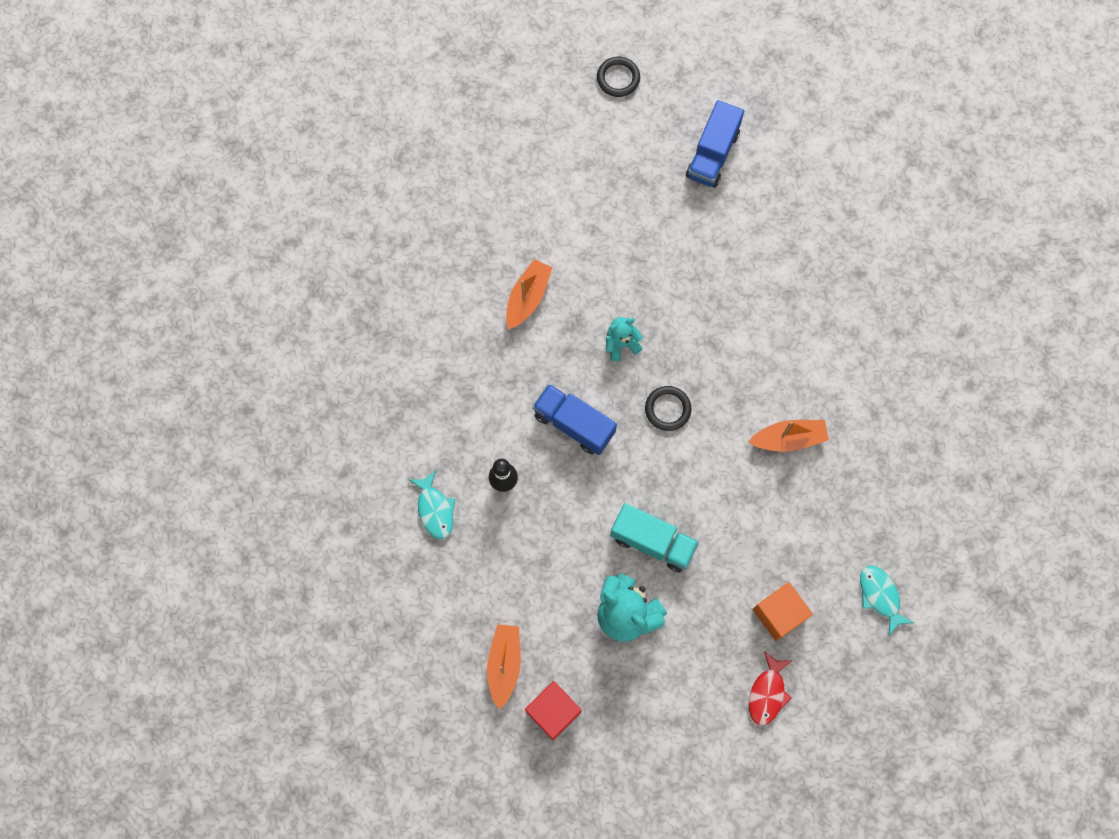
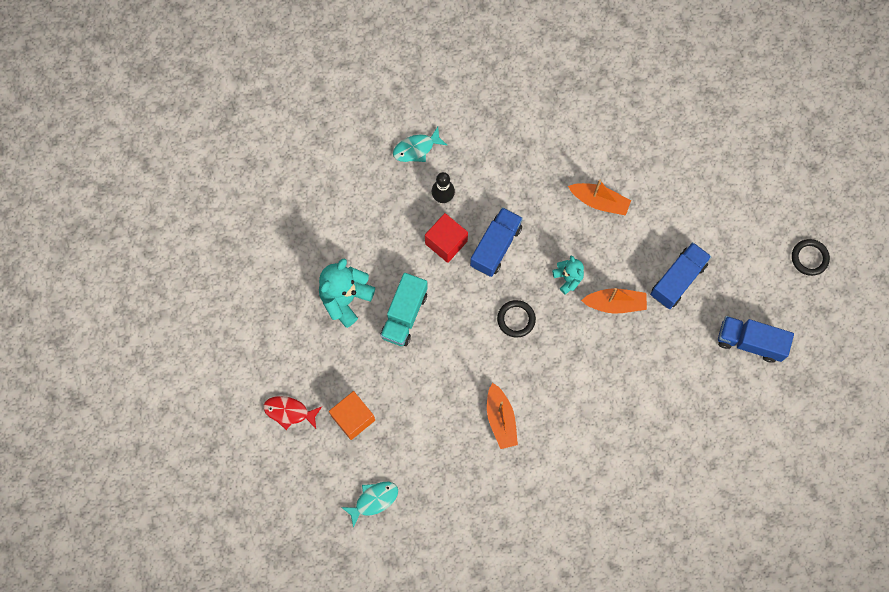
camera: 85 degrees right, 0 degrees up
orange boat [487,624,521,709] -> orange boat moved to [581,288,647,314]
red cube [525,681,582,740] -> red cube moved to [425,213,468,263]
none -> blue truck [650,242,711,309]

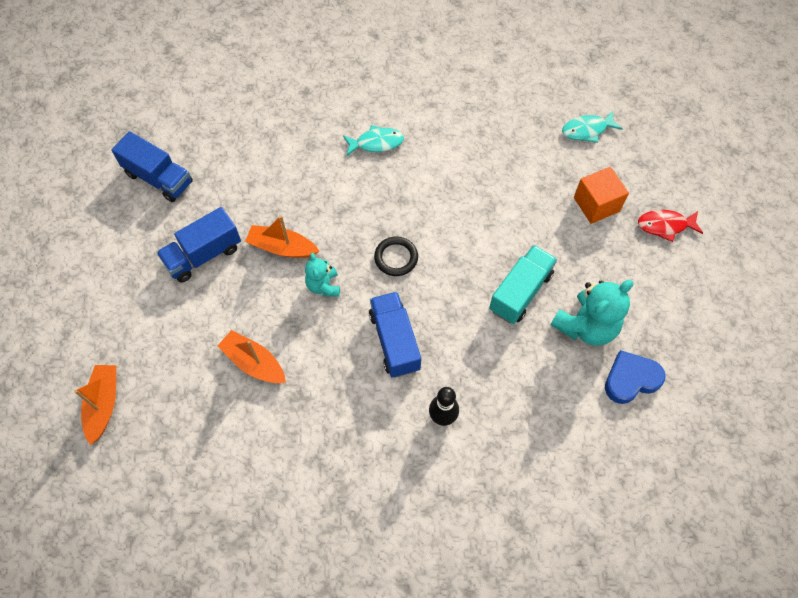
camera: 165 degrees left, 10 degrees down
red fish [263,396,322,430] -> red fish turned 150 degrees clockwise [638,210,703,242]
turquoise fish [393,127,447,162] -> turquoise fish moved to [343,125,404,156]
red cube [425,213,468,263] -> none
blue truck [470,207,523,277] -> blue truck turned 120 degrees clockwise [369,292,421,377]
orange boat [487,383,518,449] -> orange boat moved to [74,365,116,445]
black ring [792,239,830,276] -> none
none -> blue heart [605,350,666,404]

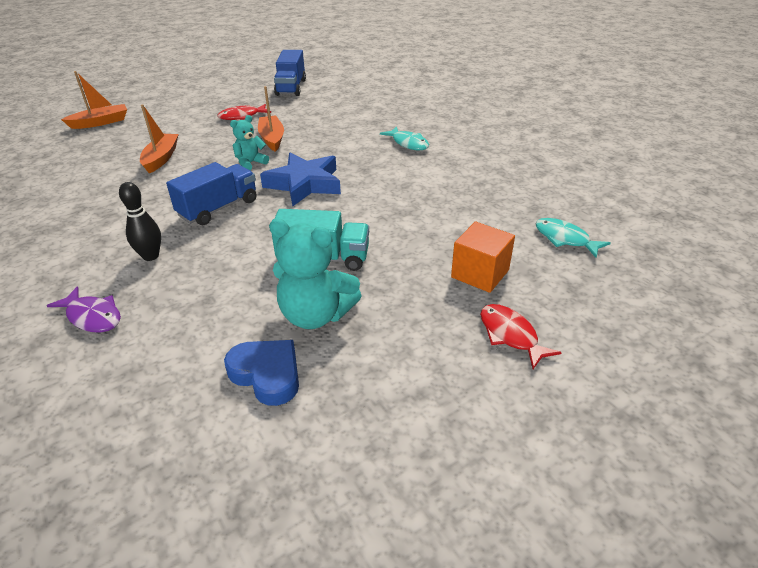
camera: 60 degrees right, 25 degrees down
blue truck [156,207,241,282] -> red fish [217,104,271,120]
black ring [374,236,418,276] -> blue star [260,153,341,206]
none -> purple fish [47,287,121,333]

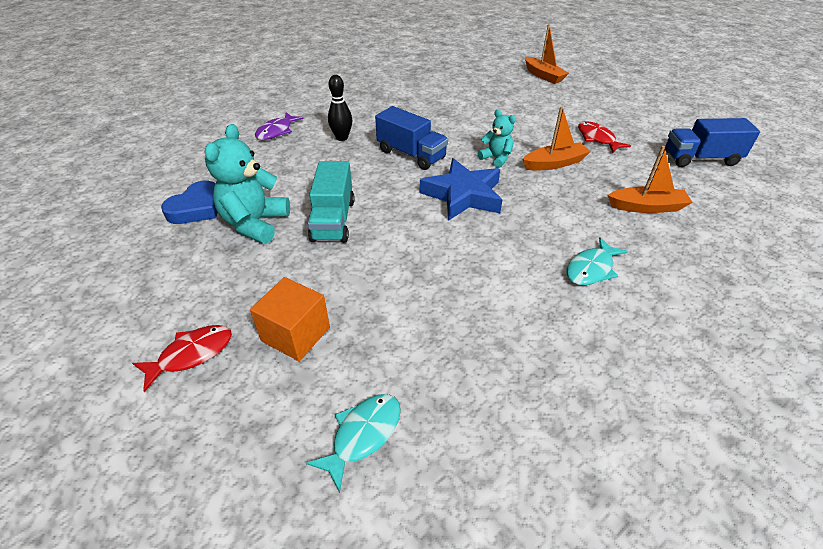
camera: 85 degrees right, 5 degrees up
orange boat [140,104,179,173] -> orange boat moved to [608,146,693,213]

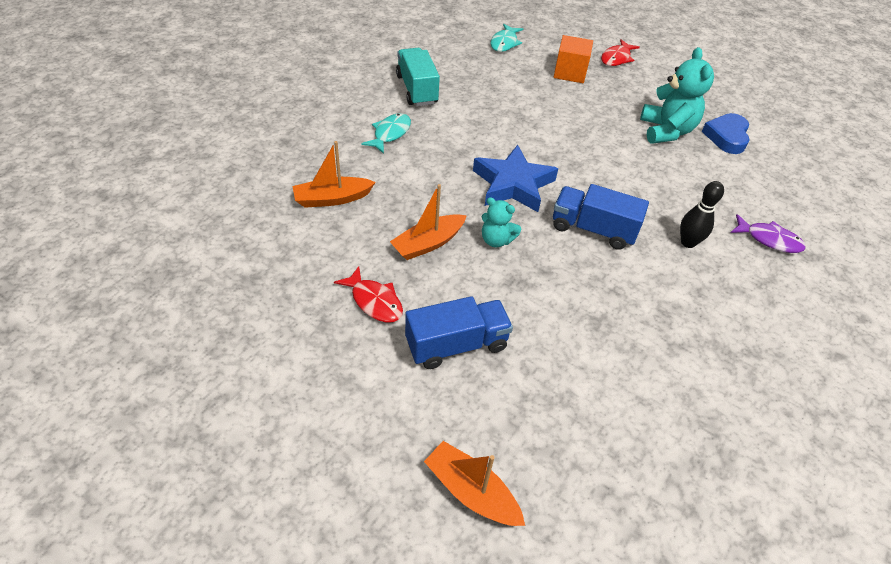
camera: 160 degrees right, 5 degrees up
purple fish [255,112,304,140] -> purple fish turned 105 degrees clockwise [731,214,806,253]
turquoise truck [308,161,355,243] -> turquoise truck moved to [396,48,440,106]
blue truck [665,118,760,167] -> blue truck moved to [405,296,513,369]

